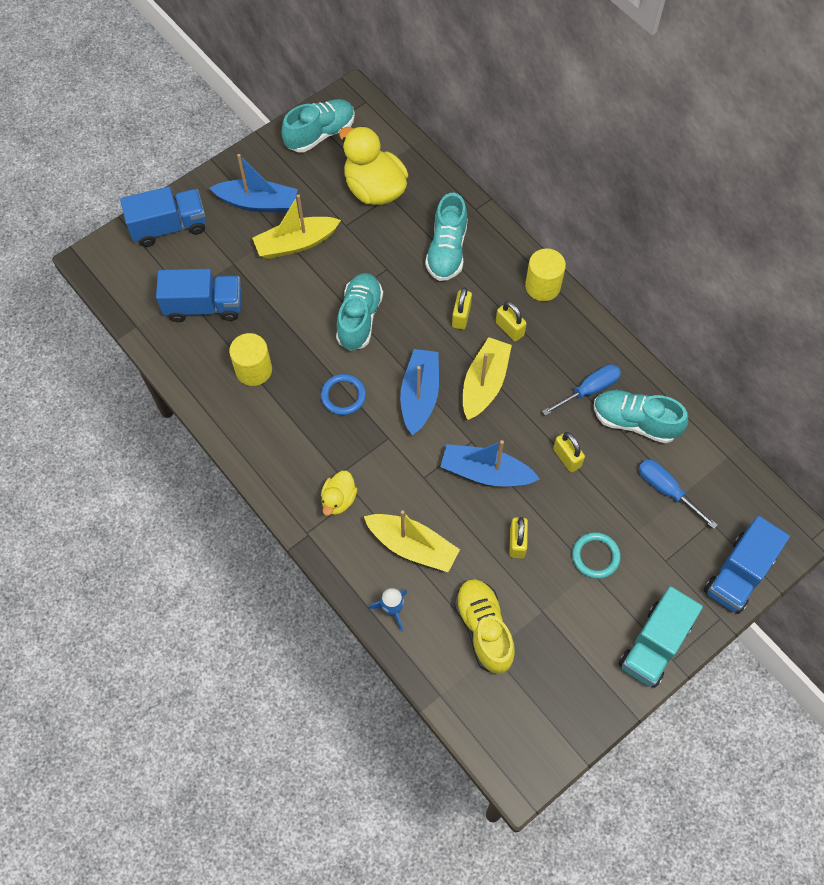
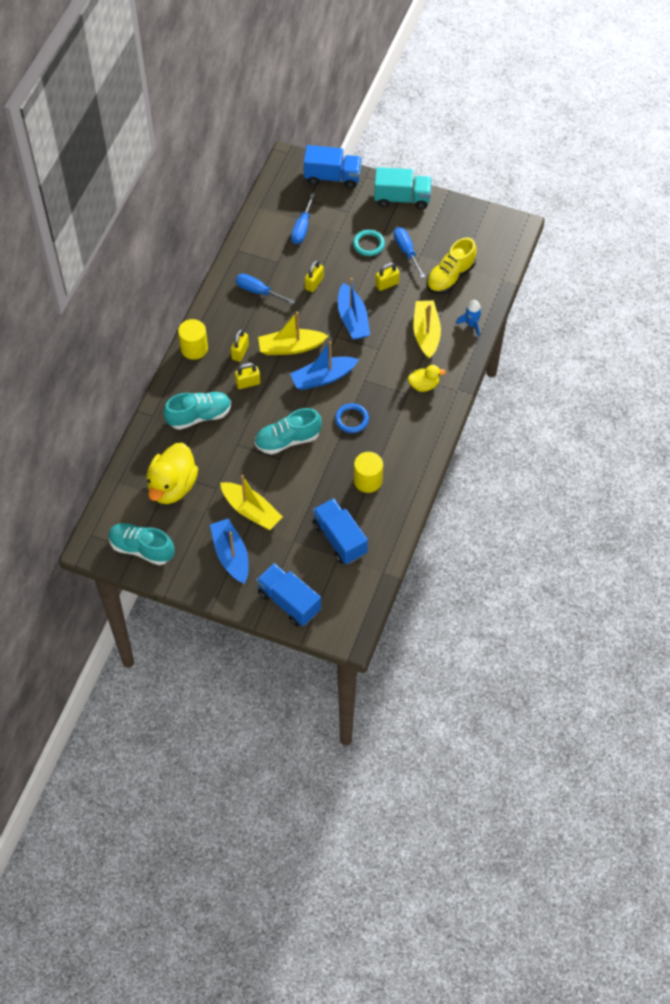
camera: 120 degrees left, 5 degrees down
turquoise shoe [594,390,688,443] -> none
none -> blue screwdriver [394,227,425,278]

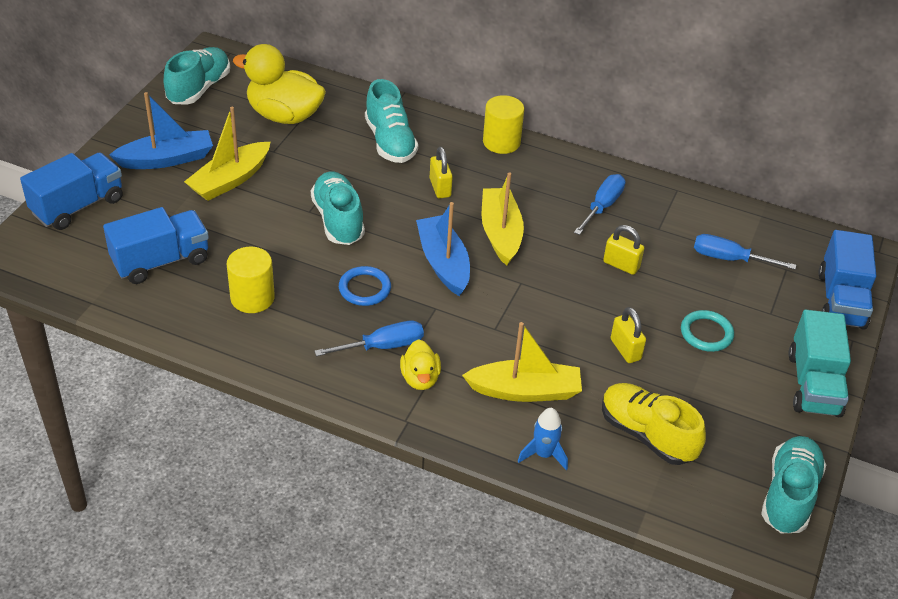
camera: 90 degrees right, 15 degrees down
yellow padlock [231,329,249,362] -> none
blue boat [338,278,370,340] -> none
blue screwdriver [394,227,425,278] -> blue screwdriver moved to [314,321,424,356]
none -> turquoise shoe [761,436,826,533]

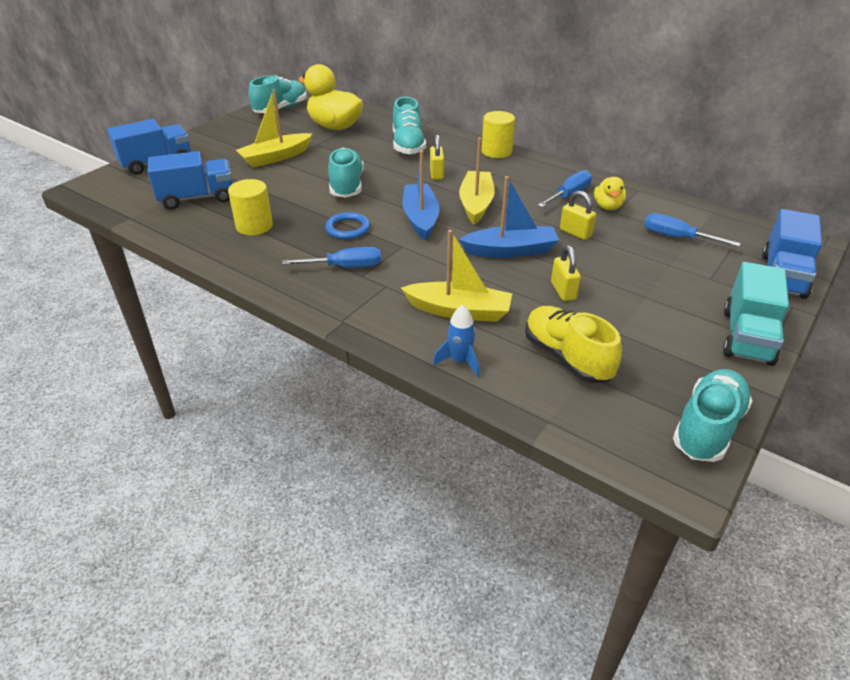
camera: 15 degrees right, 5 degrees down
blue boat [109,92,213,169] -> blue boat moved to [458,176,559,258]
yellow duck [400,339,441,390] -> yellow duck moved to [594,177,626,210]
turquoise ring [681,310,734,352] -> none

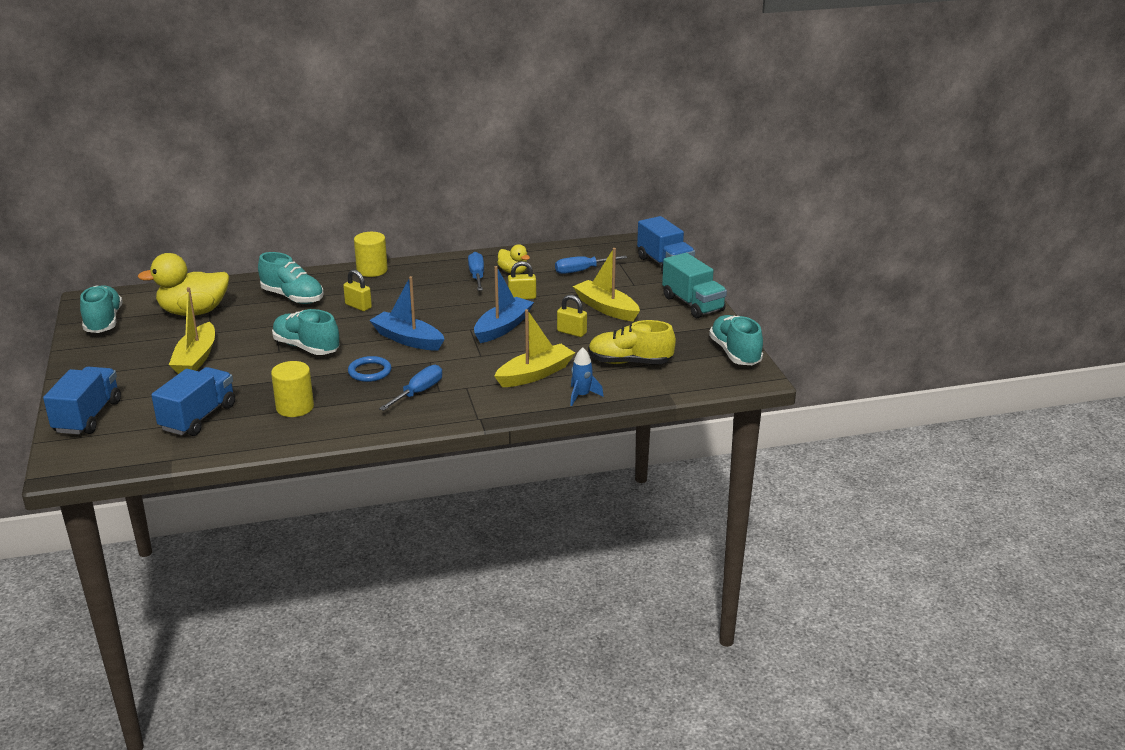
camera: 50 degrees left, 10 degrees down
yellow boat [459,137,495,225] -> yellow boat moved to [573,248,640,321]

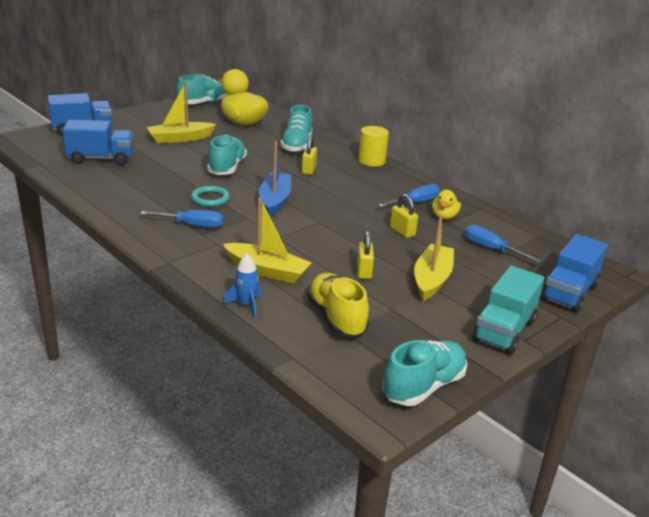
camera: 60 degrees right, 0 degrees up
yellow cylinder [271,361,314,417] -> none
blue ring [348,356,391,382] -> turquoise ring [191,186,230,207]
blue boat [474,266,534,343] -> none

